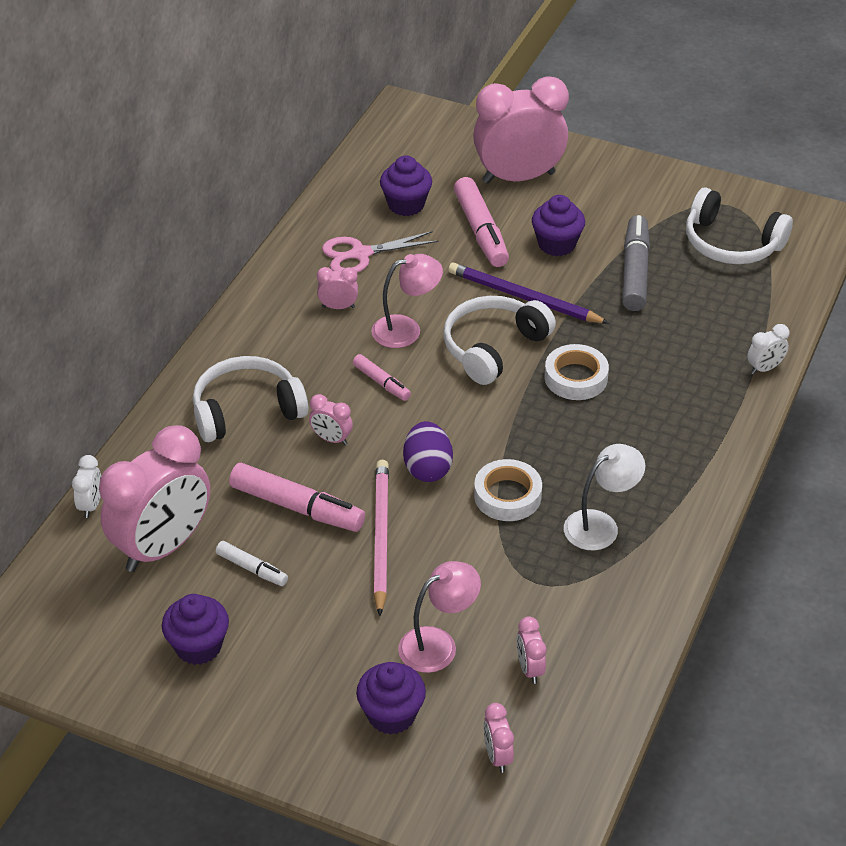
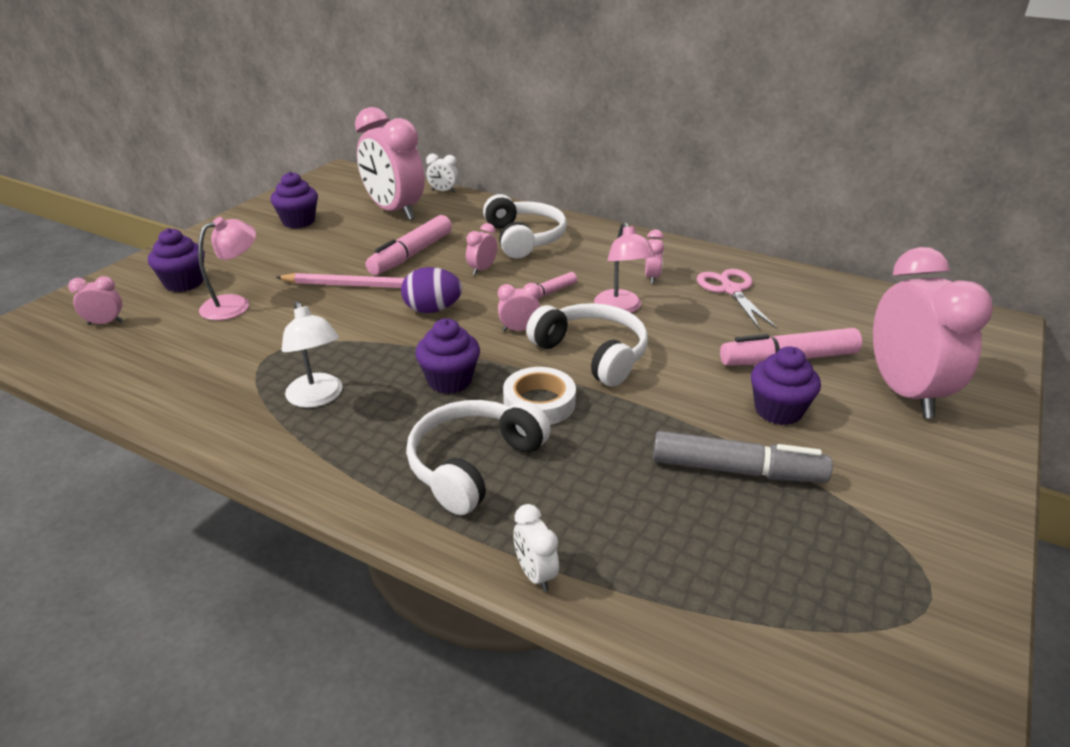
camera: 95 degrees right, 10 degrees down
white marker [216,541,288,586] -> none
purple cupcake [380,156,432,216] -> purple cupcake moved to [415,318,480,394]
pink lamp [398,561,481,673] -> pink lamp turned 105 degrees counterclockwise [198,217,256,321]
purple pencil [448,262,609,323] -> none
white tape [474,459,542,521] -> none
pink clock [517,616,546,684] -> pink clock moved to [498,283,541,331]
white headphones [686,187,793,264] -> white headphones moved to [406,400,551,515]

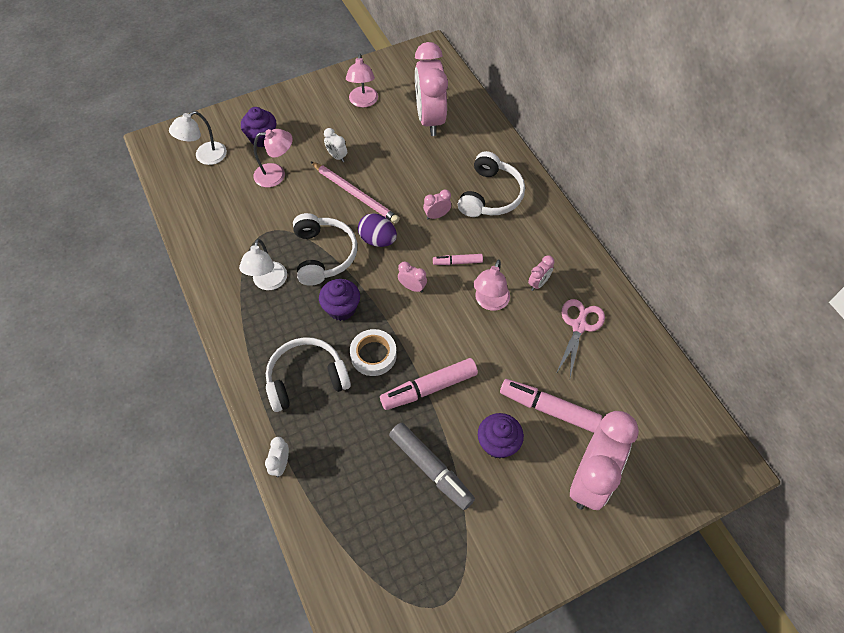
camera: 35 degrees right, 25 degrees up
pink clock [68,276,123,325] -> white lamp [169,111,227,165]
purple cupcake [270,172,318,228] -> pink lamp [346,53,378,108]
pink marker [365,215,452,275] -> pink marker moved to [380,358,478,410]
white clock [426,154,458,193] -> white clock moved to [324,128,347,162]
white headphones [526,303,648,387] -> white headphones moved to [293,213,357,286]

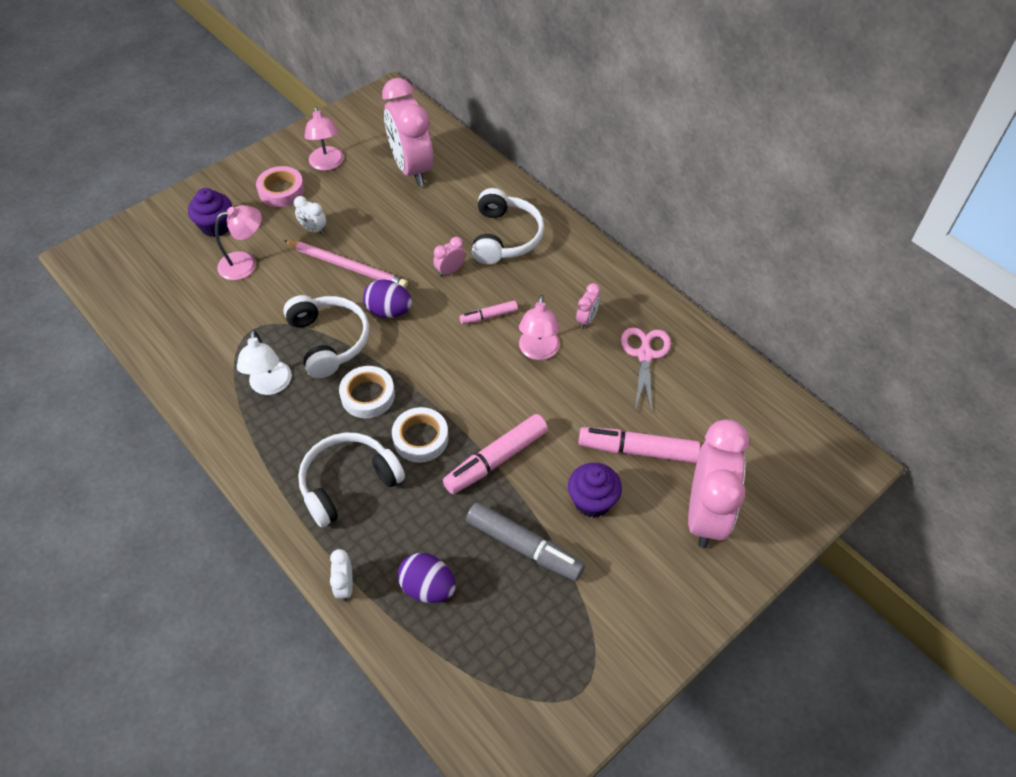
camera: 15 degrees left, 5 degrees down
white lamp [169,111,227,165] -> none
purple cupcake [319,279,360,321] -> white tape [339,366,395,418]
pink clock [398,261,427,293] -> none
none -> pink tape [256,166,305,207]
none -> purple egg [398,553,456,603]

